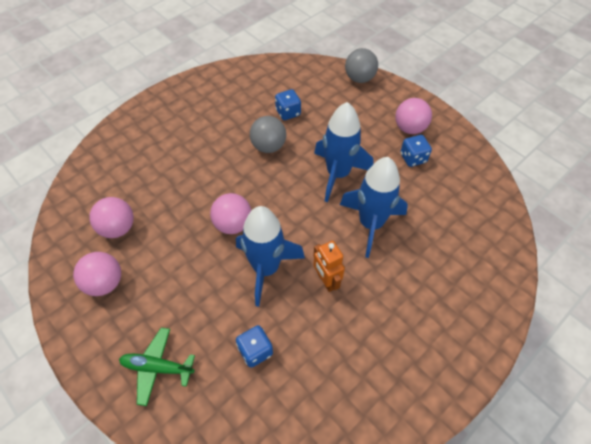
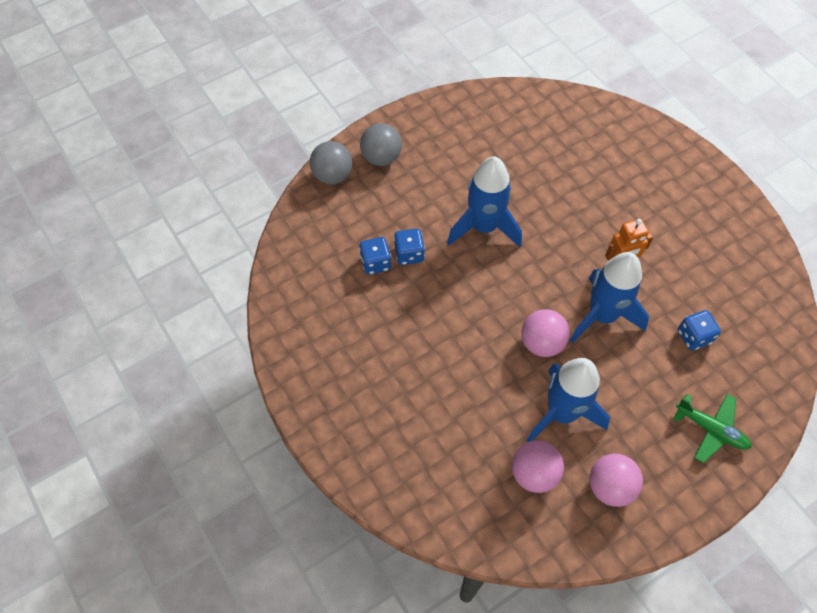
camera: 80 degrees left, 5 degrees up
green plane [119,328,195,406] -> green plane turned 75 degrees counterclockwise [673,394,751,463]
grey ball [250,116,286,153] -> grey ball moved to [360,123,402,166]
blue rocket [340,157,408,258] -> blue rocket moved to [526,358,610,442]
pink ball [395,98,432,134] -> none
blue dice [400,135,432,167] -> blue dice moved to [394,229,425,265]

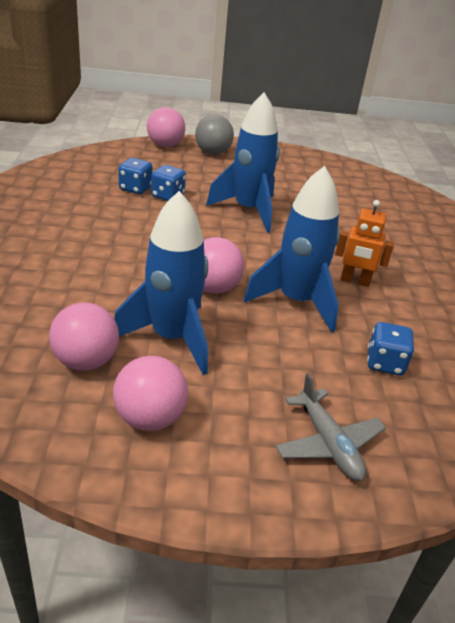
camera: 30 degrees right, 25 degrees down
grey ball [310,141,352,184] -> pink ball [147,107,185,147]
green plane [673,394,751,463] -> grey plane [275,373,386,481]

